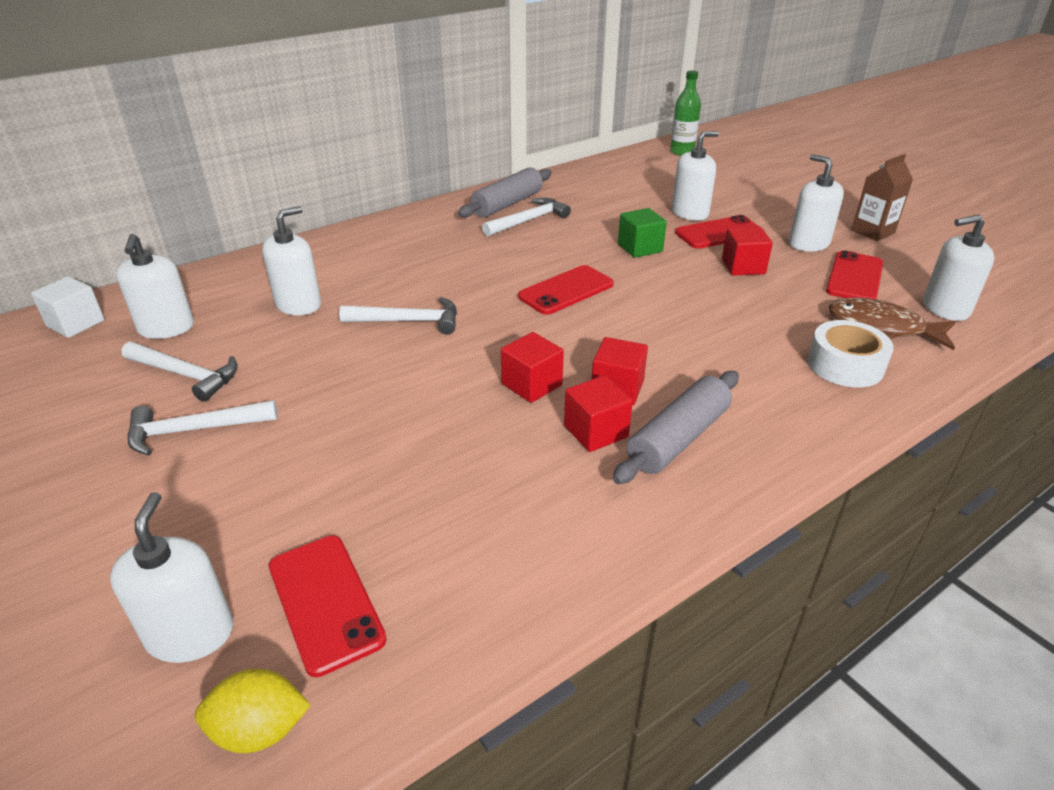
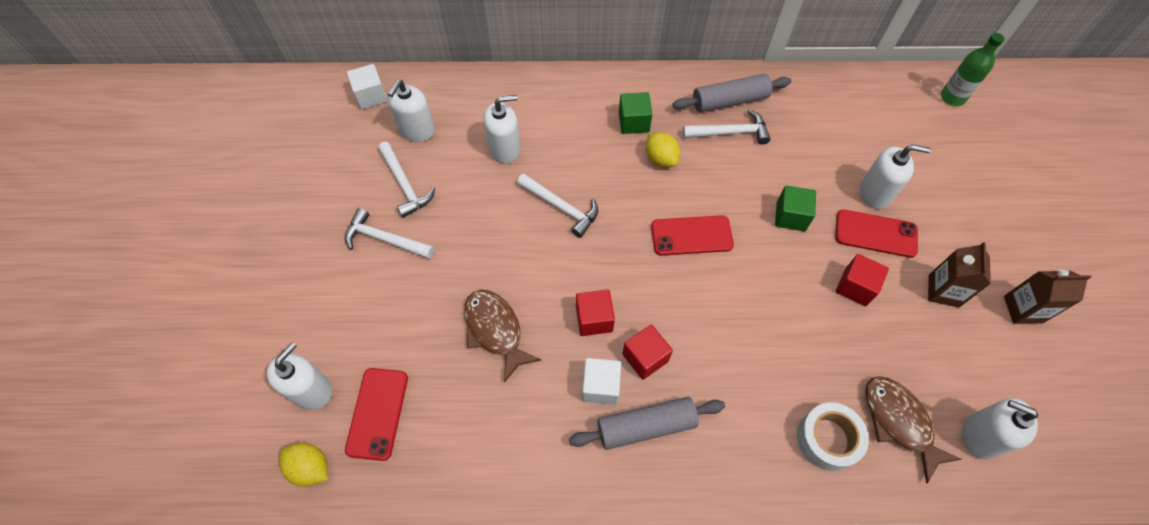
camera: 35 degrees right, 25 degrees up
red cube [564,375,633,452] -> white cube [582,358,621,405]
white soap dispenser [789,154,844,252] -> brown carton [928,242,991,308]
red phone [826,250,883,299] -> none
none -> brown fish [464,290,542,383]
none -> green cube [619,92,652,134]
none -> yellow lemon [646,132,680,167]

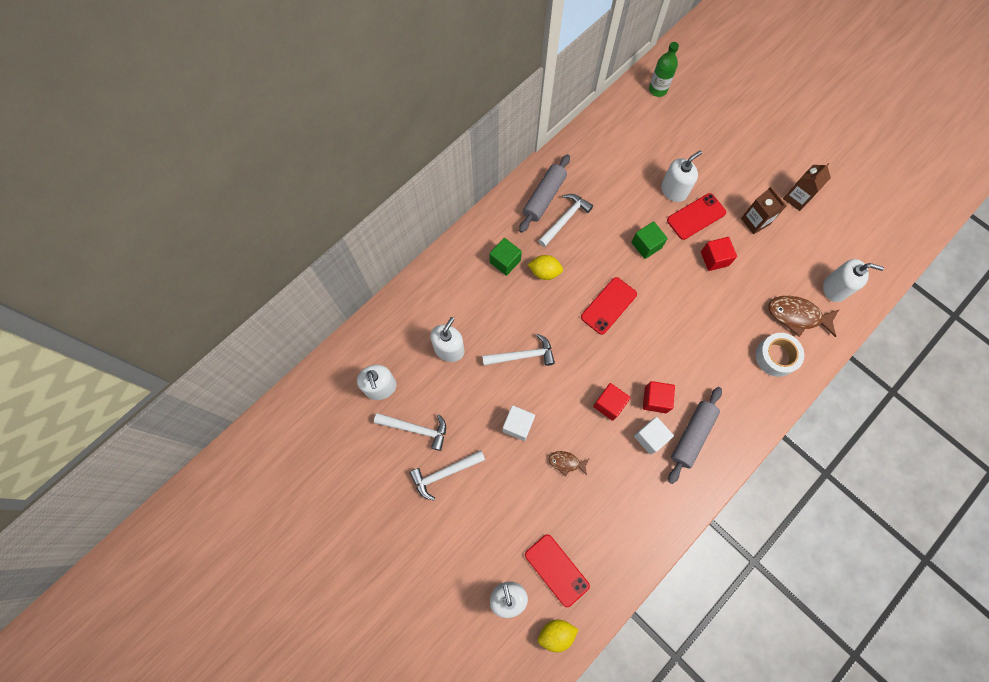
camera: 45 degrees left, 10 degrees up
white cube [347,64,388,110] -> white cube moved to [502,405,535,441]
brown fish [464,290,542,383] -> brown fish [548,451,590,476], size x0.55
white soap dispenser [962,398,1038,460] -> white soap dispenser turned 150 degrees counterclockwise [823,259,884,302]

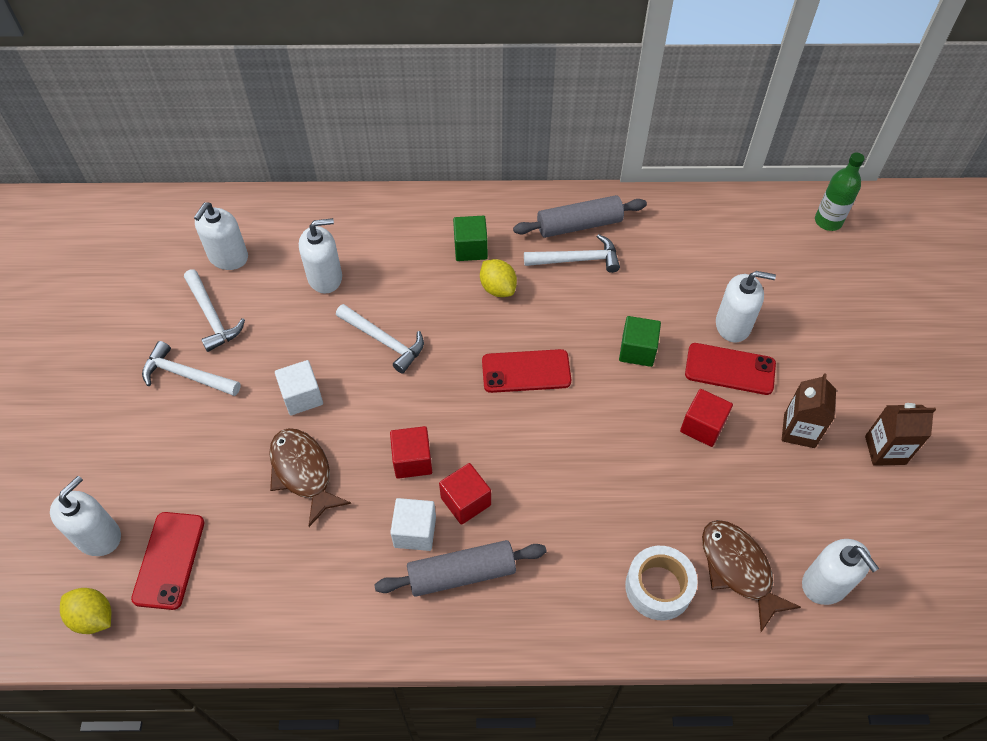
camera: 45 degrees right, 15 degrees down
brown fish [548,451,590,476] -> brown fish [269,428,351,527], size x1.83

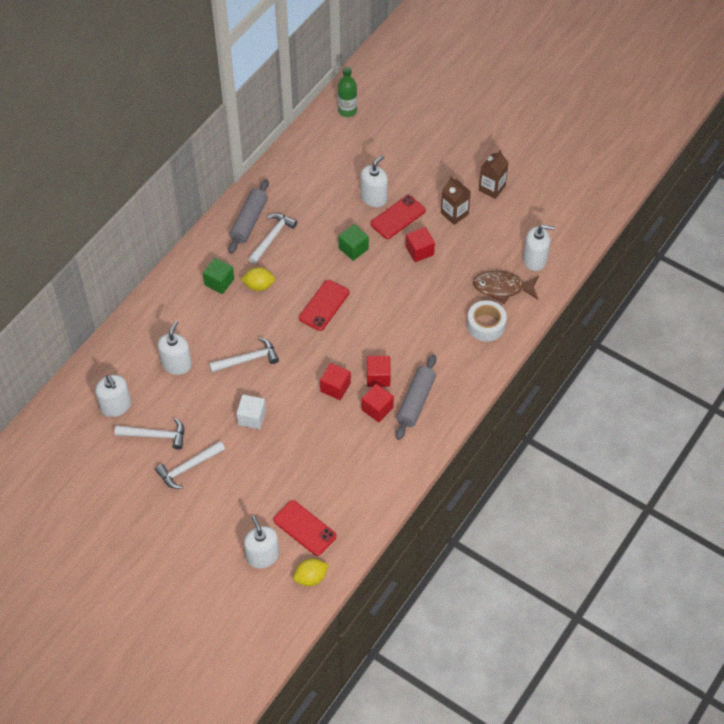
camera: 55 degrees left, 0 degrees up
brown fish [269,428,351,527] -> none
white cube [390,498,436,551] -> red cube [361,384,394,422]

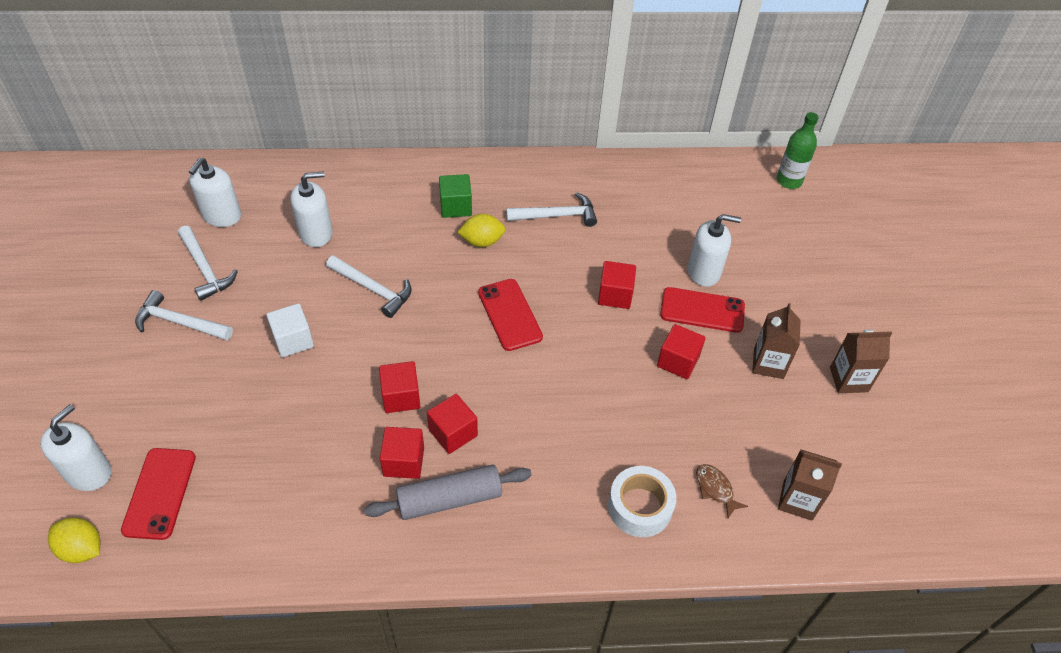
camera: 50 degrees right, 5 degrees down
grey rolling pin [228,179,269,254] -> none
yellow lemon [241,267,275,291] -> yellow lemon turned 60 degrees counterclockwise [458,214,506,247]
red phone [299,280,349,331] -> red phone turned 75 degrees clockwise [478,279,543,351]
green cube [338,224,369,261] -> red cube [598,261,636,309]
brown fish [473,271,539,304] -> brown fish [696,464,748,518], size x0.55
white soap dispenser [523,225,555,271] -> brown carton [778,449,842,521]

